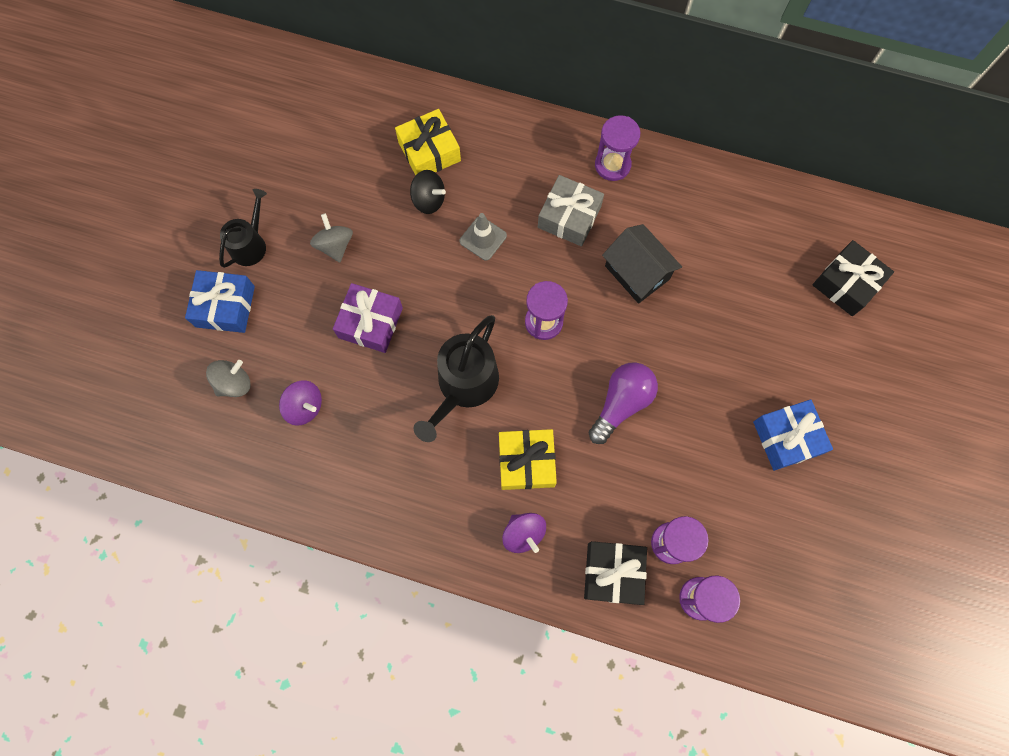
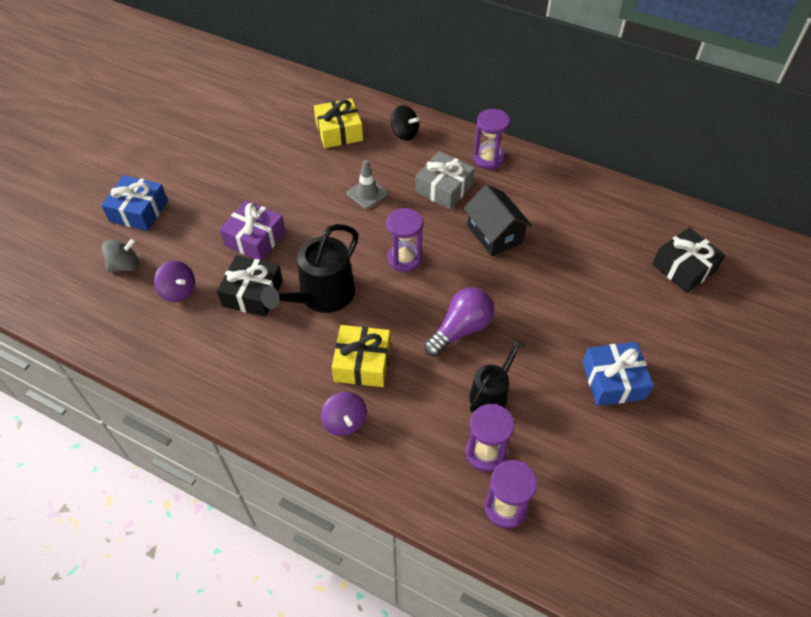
camera: 10 degrees right, 20 degrees down
black watering can [219,189,267,268] -> black watering can moved to [469,338,526,412]
grey spinning top [310,213,353,262] -> none
black spinning top [410,170,446,214] -> black spinning top moved to [391,105,419,141]
black gift [584,541,647,605] -> black gift moved to [217,255,283,317]

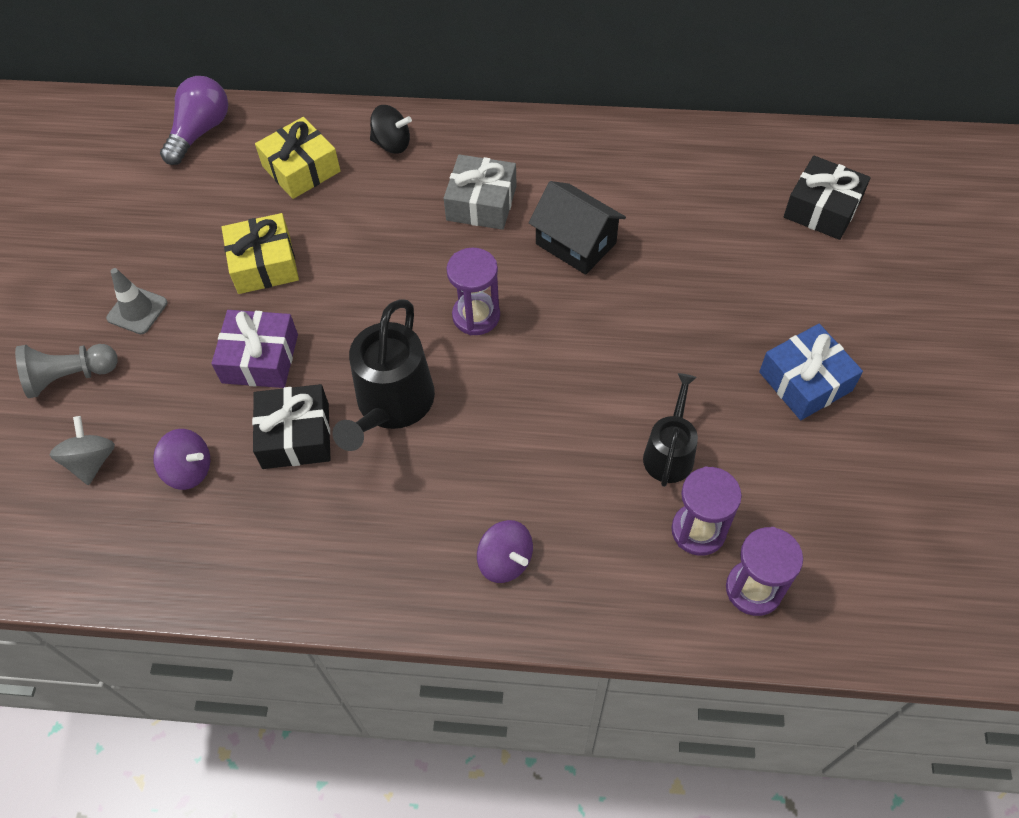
camera: 20 degrees left, 5 degrees up
blue gift [101,175,168,231] -> grey pawn [15,344,118,398]
grey spinning top [102,238,139,272] -> grey spinning top turned 45 degrees counterclockwise [50,416,115,485]
yellow gift [332,325,391,387] -> yellow gift moved to [222,213,299,294]
grey traffic cone [347,160,388,209] -> grey traffic cone moved to [106,268,167,334]
purple light bulb [424,287,494,357] -> purple light bulb moved to [160,76,228,165]
purple hourglass [473,109,510,169] -> none

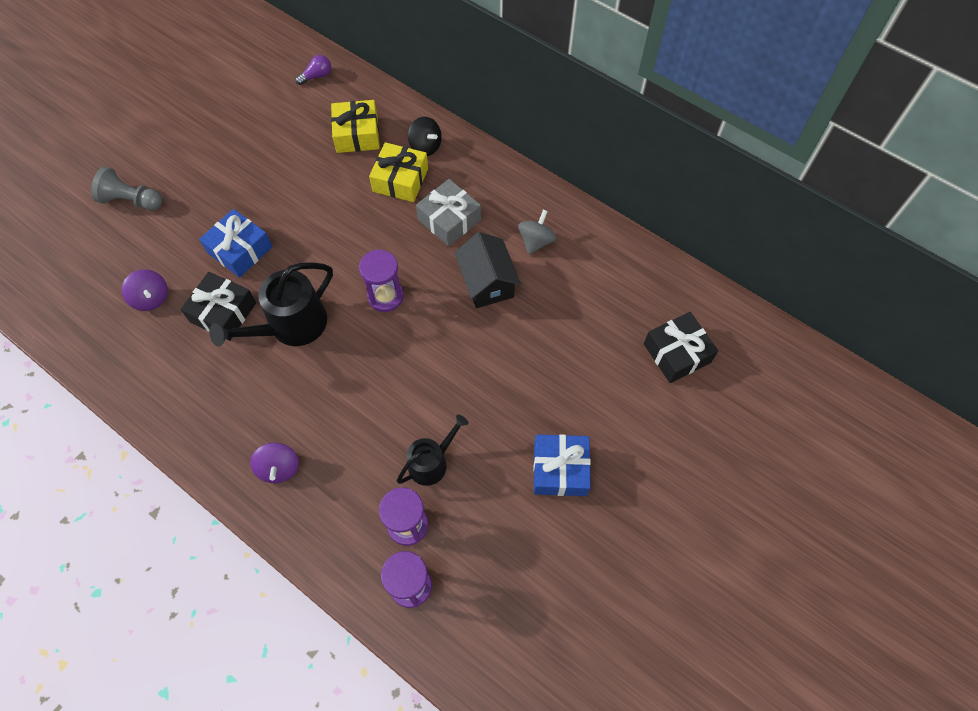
camera: 30 degrees right, 5 degrees up
grey spinning top [50,416,115,485] -> grey spinning top moved to [518,210,556,255]
grey traffic cone [106,268,167,334] -> none
purple light bulb [160,76,228,165] -> purple light bulb [295,55,331,85], size x0.56
purple gift [211,310,298,388] -> blue gift [199,209,273,278]
yellow gift [222,213,299,294] -> yellow gift moved to [369,142,428,202]

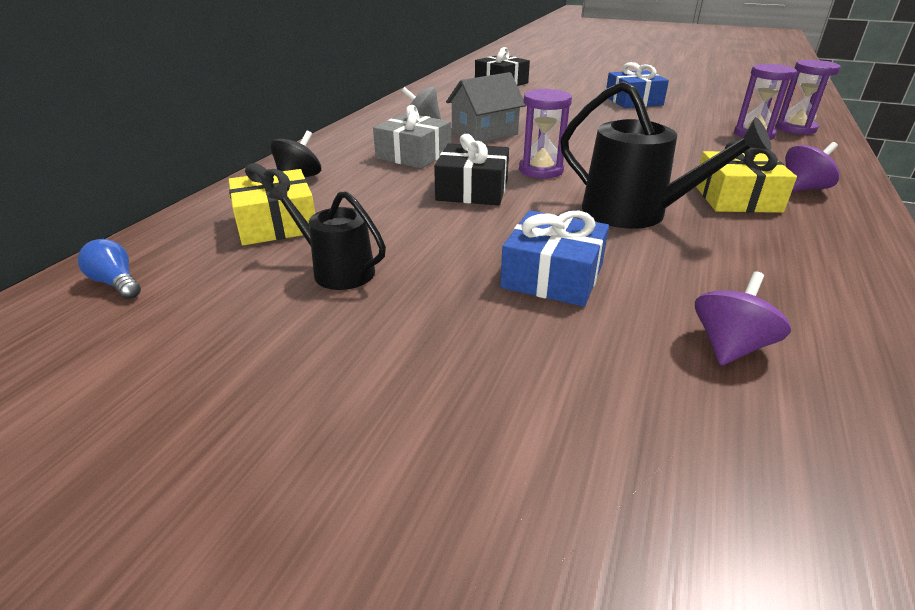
camera: 105 degrees left, 30 degrees down
grey pawn [91,167,162,210] -> none
black gift [180,272,256,341] -> black gift moved to [434,134,509,205]
purple light bulb [295,55,331,85] -> blue light bulb [78,239,141,299]
yellow gift [369,142,428,202] -> yellow gift moved to [696,141,797,213]
black watering can [397,414,469,486] -> black watering can moved to [268,183,386,290]
black house [455,232,521,308] -> grey house [446,72,526,142]

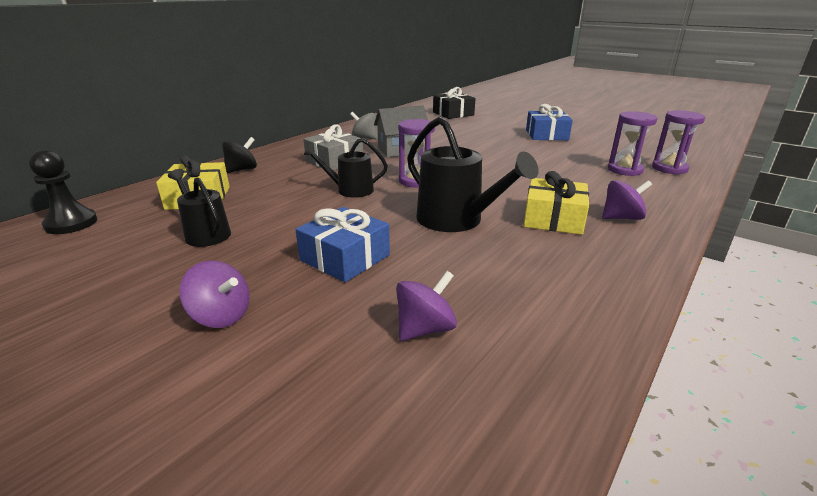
camera: 15 degrees right, 5 degrees down
blue light bulb [78,239,141,299] -> black pawn [29,149,97,234]
black gift [434,134,509,205] -> black watering can [303,138,388,198]
none -> purple spinning top [179,260,250,328]

